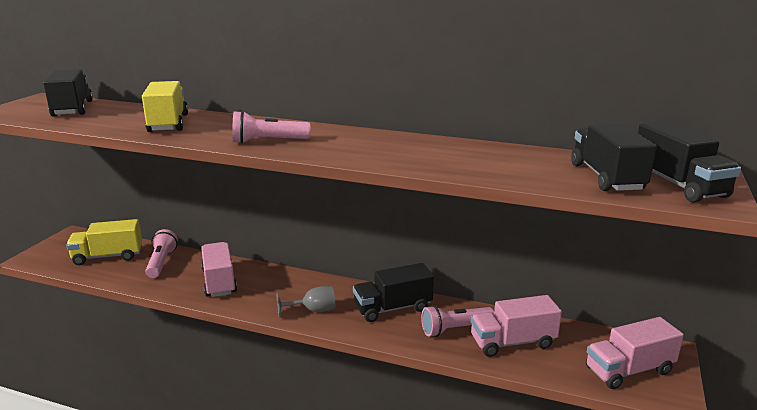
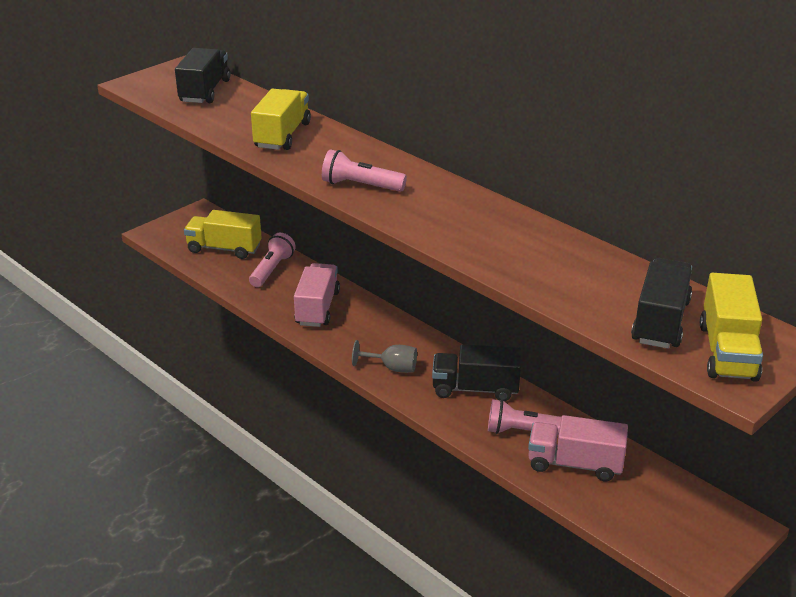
camera: 25 degrees right, 10 degrees up
pink truck [586,317,684,389] -> none
black truck [638,121,741,203] -> yellow truck [700,273,763,382]

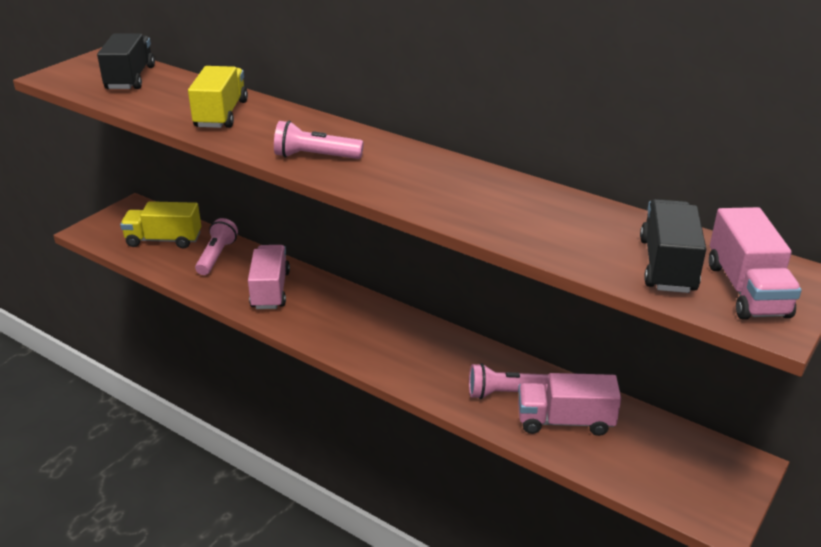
camera: 10 degrees left, 0 degrees up
grey goblet [352,340,417,373] -> none
black truck [432,344,521,401] -> none
yellow truck [700,273,763,382] -> pink truck [709,207,802,320]

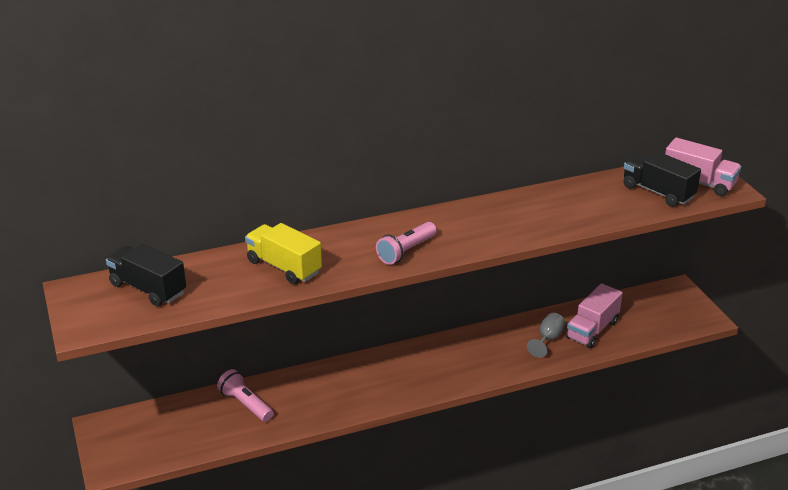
camera: 55 degrees left, 0 degrees up
yellow truck [120,201,201,249] -> none
pink truck [248,245,290,309] -> none
pink flashlight [469,363,549,399] -> grey goblet [527,313,565,358]

